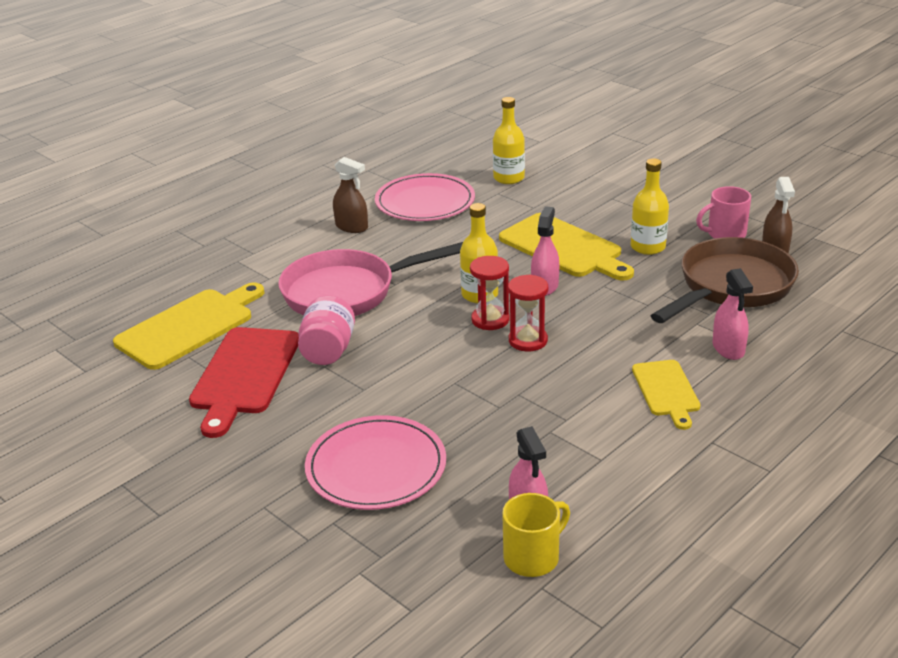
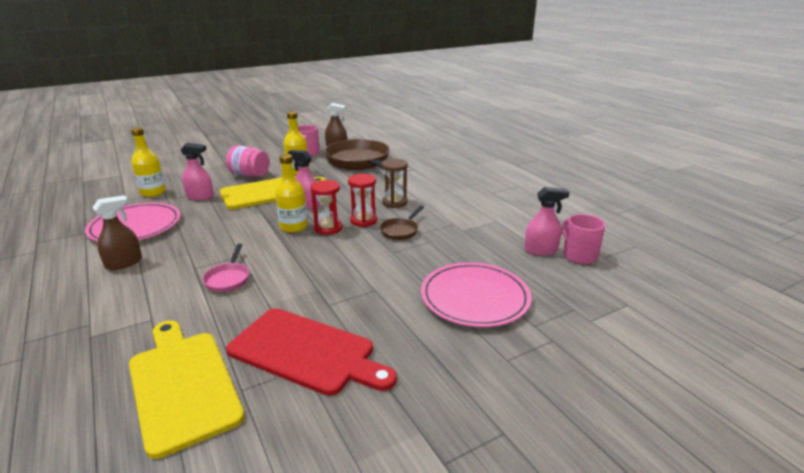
camera: 75 degrees left, 5 degrees down
pink pan [278,242,463,316] -> pink pan [202,244,249,292], size x0.44
pink jar [298,295,355,365] -> pink jar moved to [226,145,269,177]
yellow mug [502,493,570,577] -> pink mug [562,214,606,264]
yellow cutting board [632,360,700,430] -> none
pink spray bottle [713,268,753,360] -> pink spray bottle moved to [181,143,214,200]
none -> brown pan [380,206,424,240]
none -> brown hourglass [381,158,408,208]

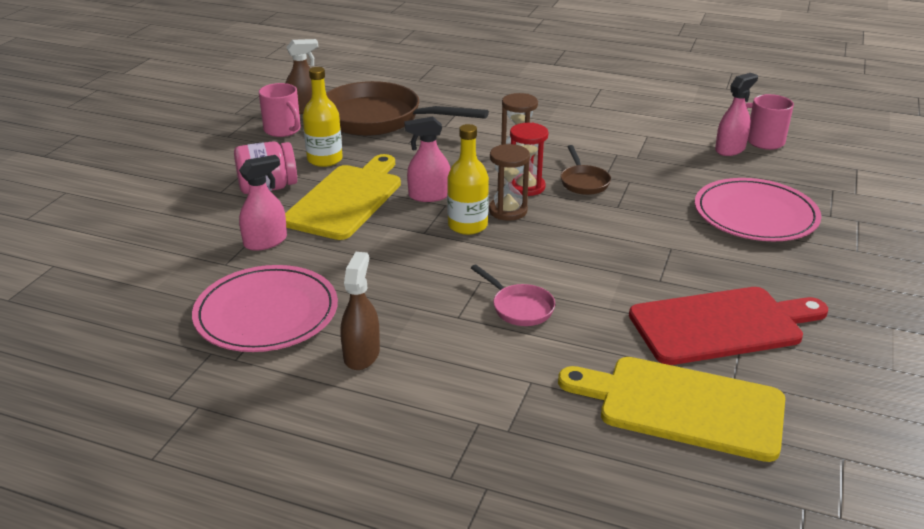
camera: 40 degrees left, 5 degrees up
yellow bottle [131,127,166,197] -> none
red hourglass [311,180,342,235] -> brown hourglass [489,144,530,221]

